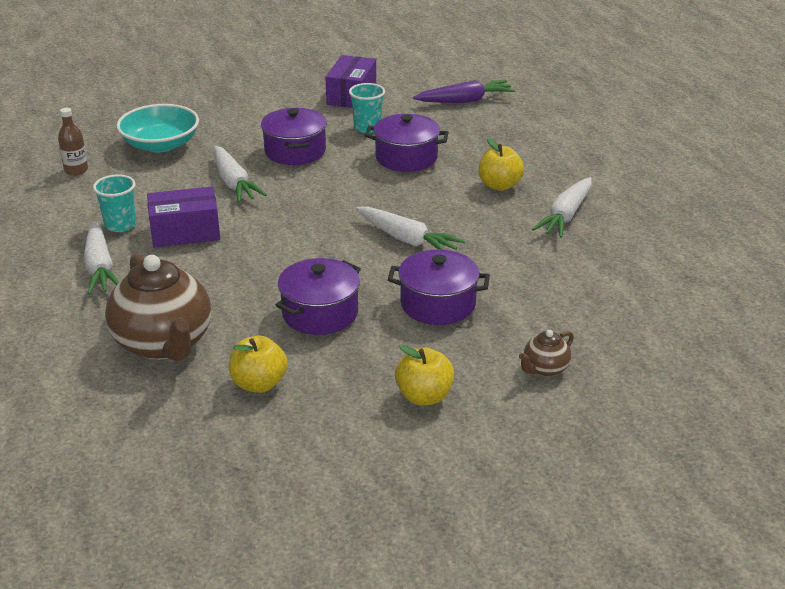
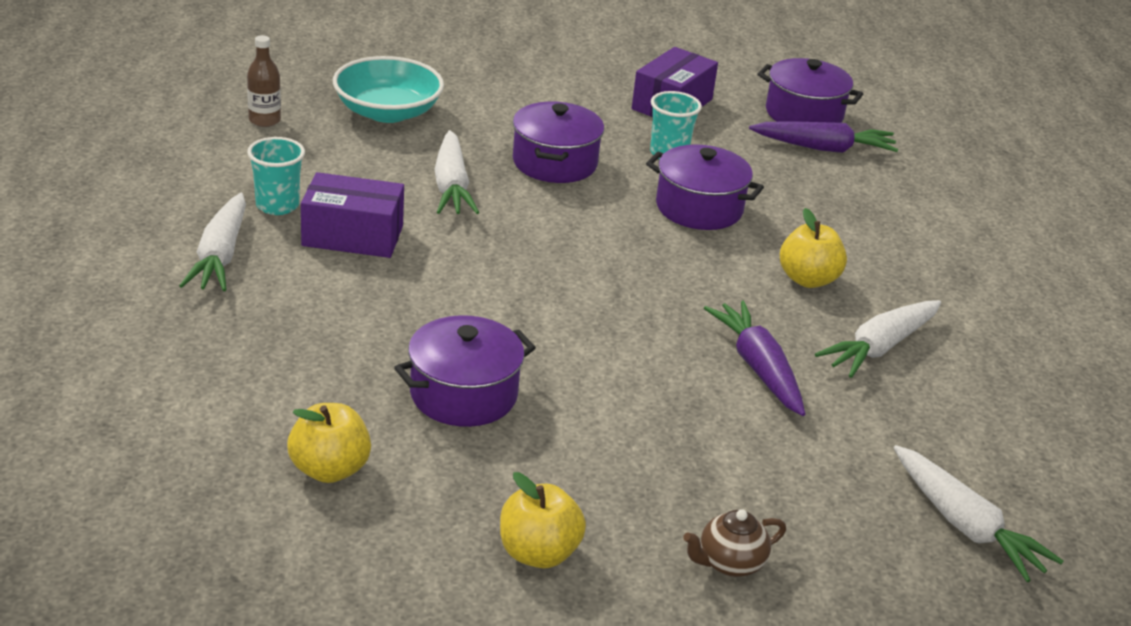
camera: 15 degrees right, 0 degrees up
brown teapot [105,253,211,361] -> none
white carrot [356,207,465,250] -> white carrot moved to [894,445,1063,582]
purple pot [388,249,490,325] -> purple pot moved to [758,58,863,123]
none -> purple carrot [704,301,805,416]

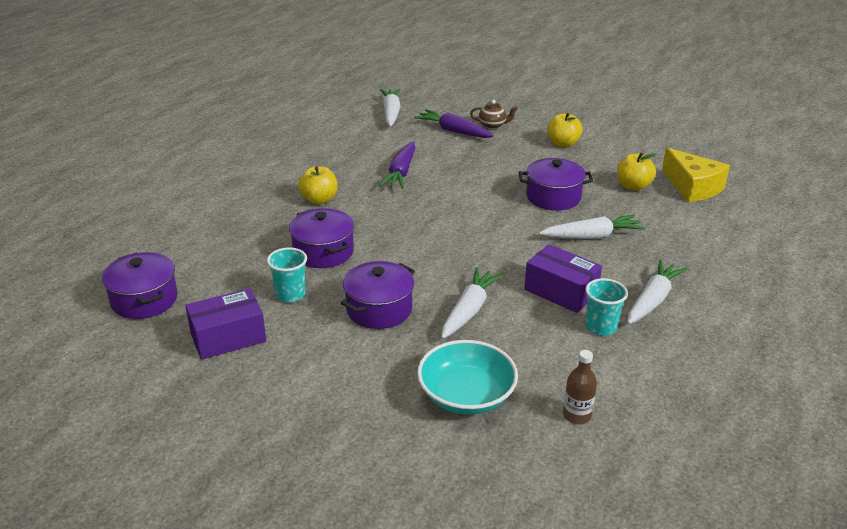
camera: 145 degrees left, 0 degrees up
purple carrot [749,121,898,153] -> purple carrot moved to [414,109,494,138]
white carrot [815,300,941,378] -> white carrot moved to [539,215,645,239]
none -> yellow cheese [662,147,730,202]

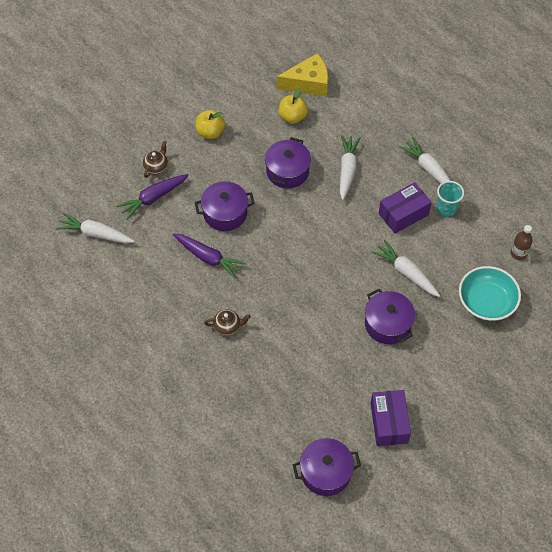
camera: 70 degrees left, 25 degrees up
turquoise cup [267,247,307,302] -> none
purple pot [289,208,354,268] -> purple pot moved to [195,181,255,231]
yellow apple [298,166,338,204] -> brown teapot [204,309,251,336]

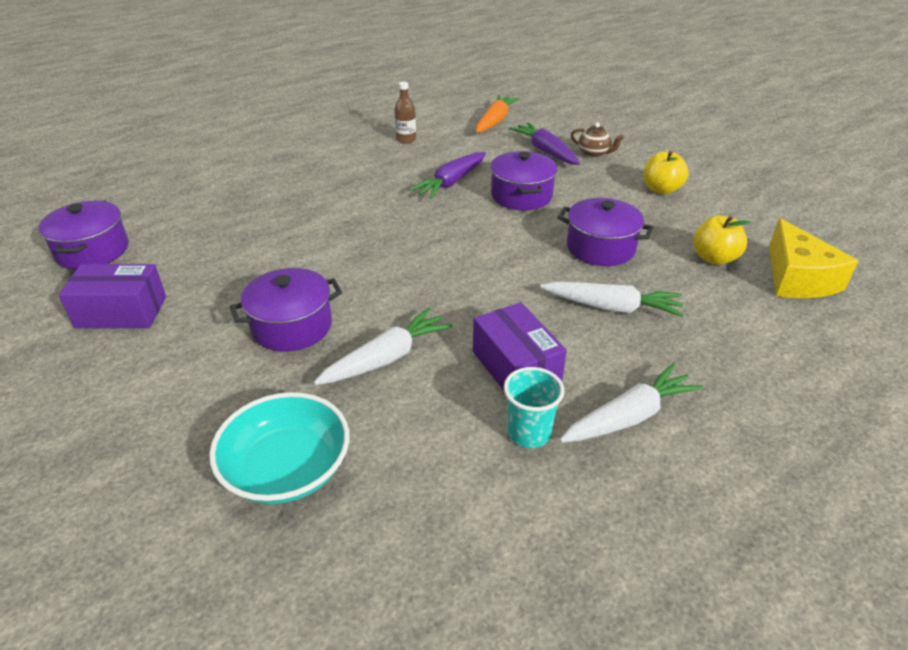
camera: 95 degrees right, 20 degrees down
white carrot [56,213,135,243] -> orange carrot [476,95,520,133]
brown teapot [204,309,251,336] -> none
brown bottle [511,225,533,260] -> brown bottle moved to [394,82,416,144]

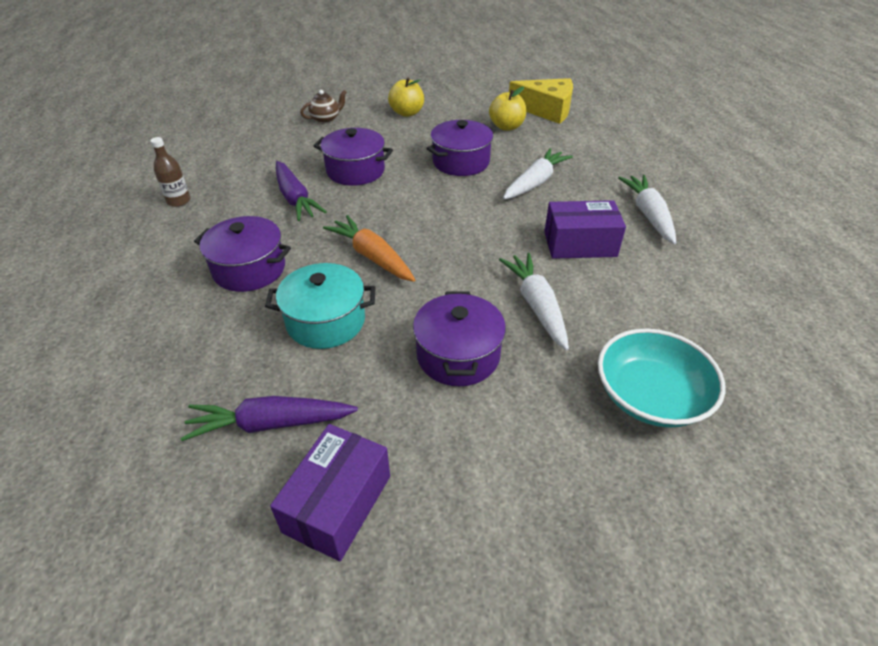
camera: 65 degrees left, 5 degrees up
purple pot [39,201,129,270] -> purple pot moved to [194,216,291,292]
orange carrot [476,95,520,133] -> orange carrot moved to [323,215,415,282]
turquoise cup [504,367,565,448] -> none
purple carrot [509,122,580,165] -> purple carrot moved to [181,396,358,441]
none -> turquoise pot [265,263,376,349]

